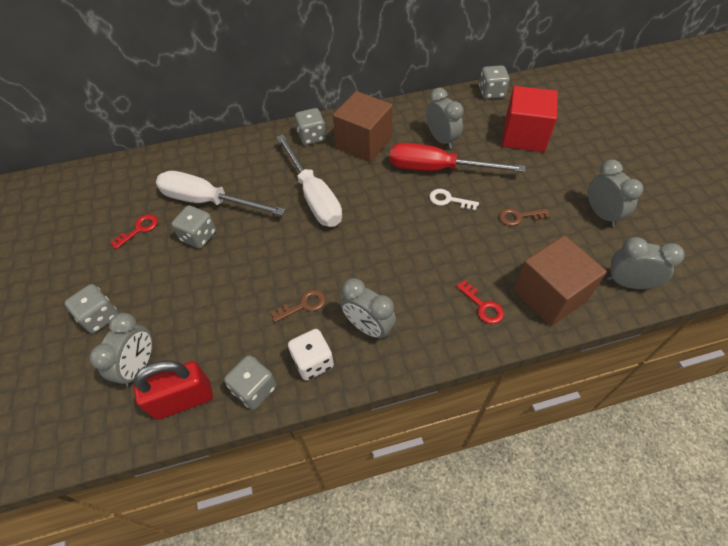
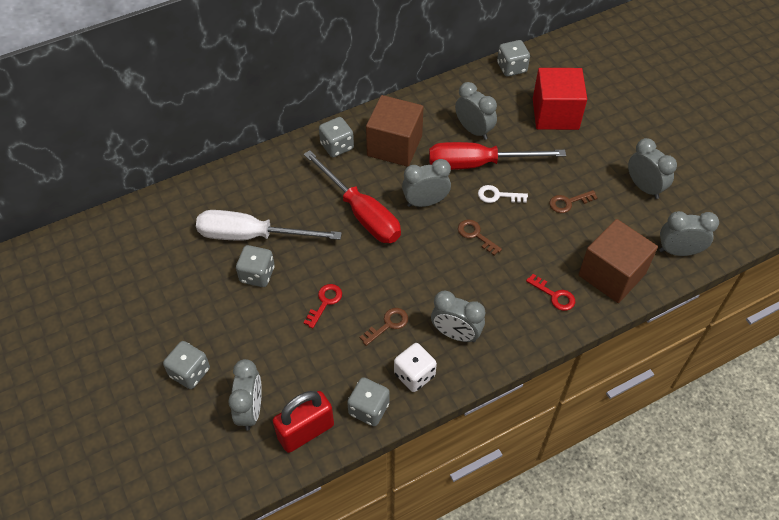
camera: 15 degrees left, 0 degrees up
red key [110,214,158,249] -> red key moved to [303,284,342,328]
white screwdriver [276,134,342,227] -> red screwdriver [304,150,401,243]
none -> grey clock [402,159,451,207]
none -> brown key [458,220,502,256]

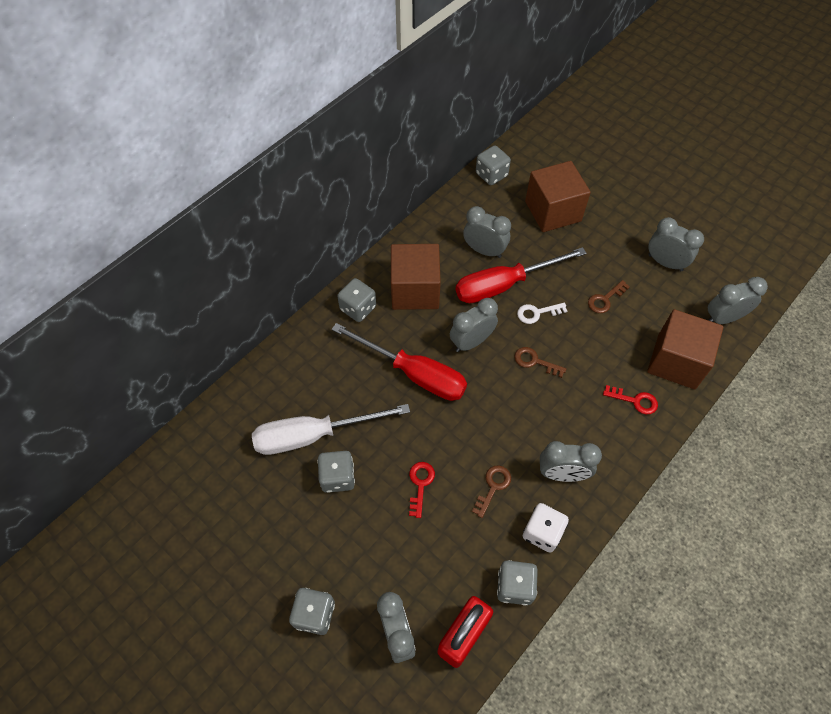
camera: 20 degrees left, 5 degrees up
red cube [533,68,587,130] -> brown cube [525,161,591,232]

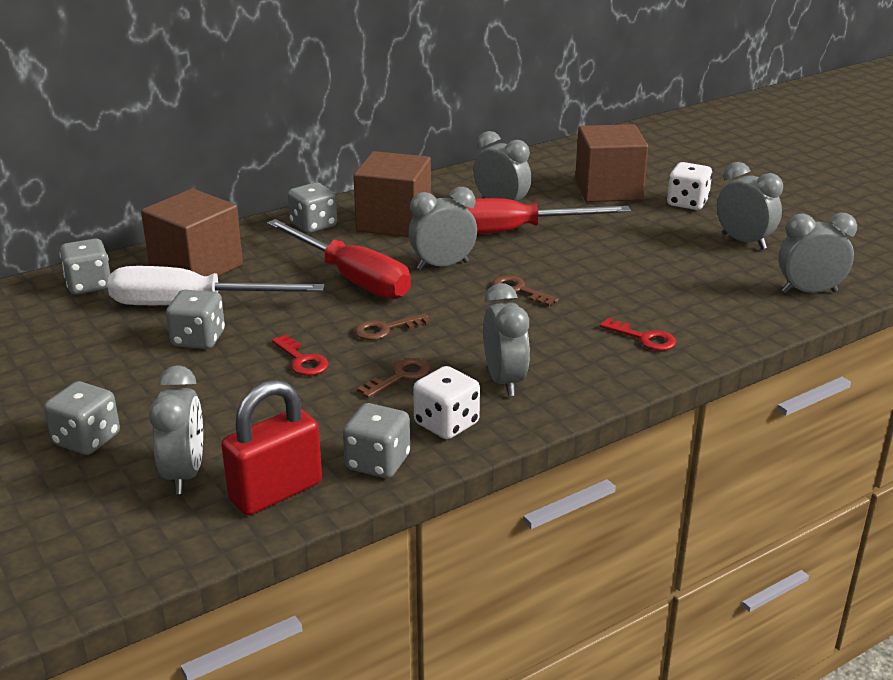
camera: 15 degrees right, 30 degrees down
red key [409,462,435,518] -> red key turned 120 degrees clockwise [272,334,329,376]
grey dice [476,146,511,185] -> grey dice moved to [60,239,110,295]
white key [517,303,567,324] -> none
grey clock [540,441,602,482] -> grey clock turned 120 degrees counterclockwise [483,283,530,396]
brown key [588,280,630,313] -> brown key moved to [354,313,431,340]
brown cube [647,309,723,389] -> brown cube moved to [141,189,243,276]
none -> white dice [667,162,712,210]

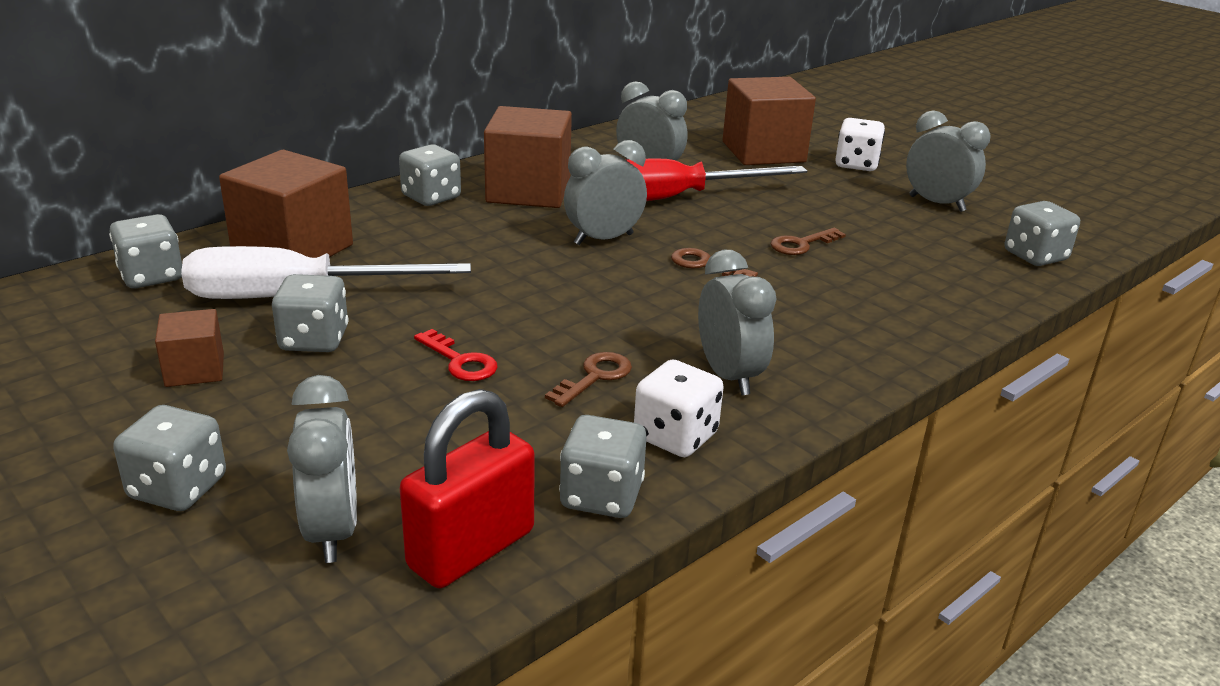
camera: 10 degrees left, 0 degrees up
red screwdriver [267,219,411,299] -> none
brown key [354,313,431,340] -> brown key moved to [771,228,846,255]
red key [600,318,676,351] -> none
grey clock [778,212,857,293] -> grey dice [1005,201,1080,266]
none -> brown cube [155,309,224,387]

